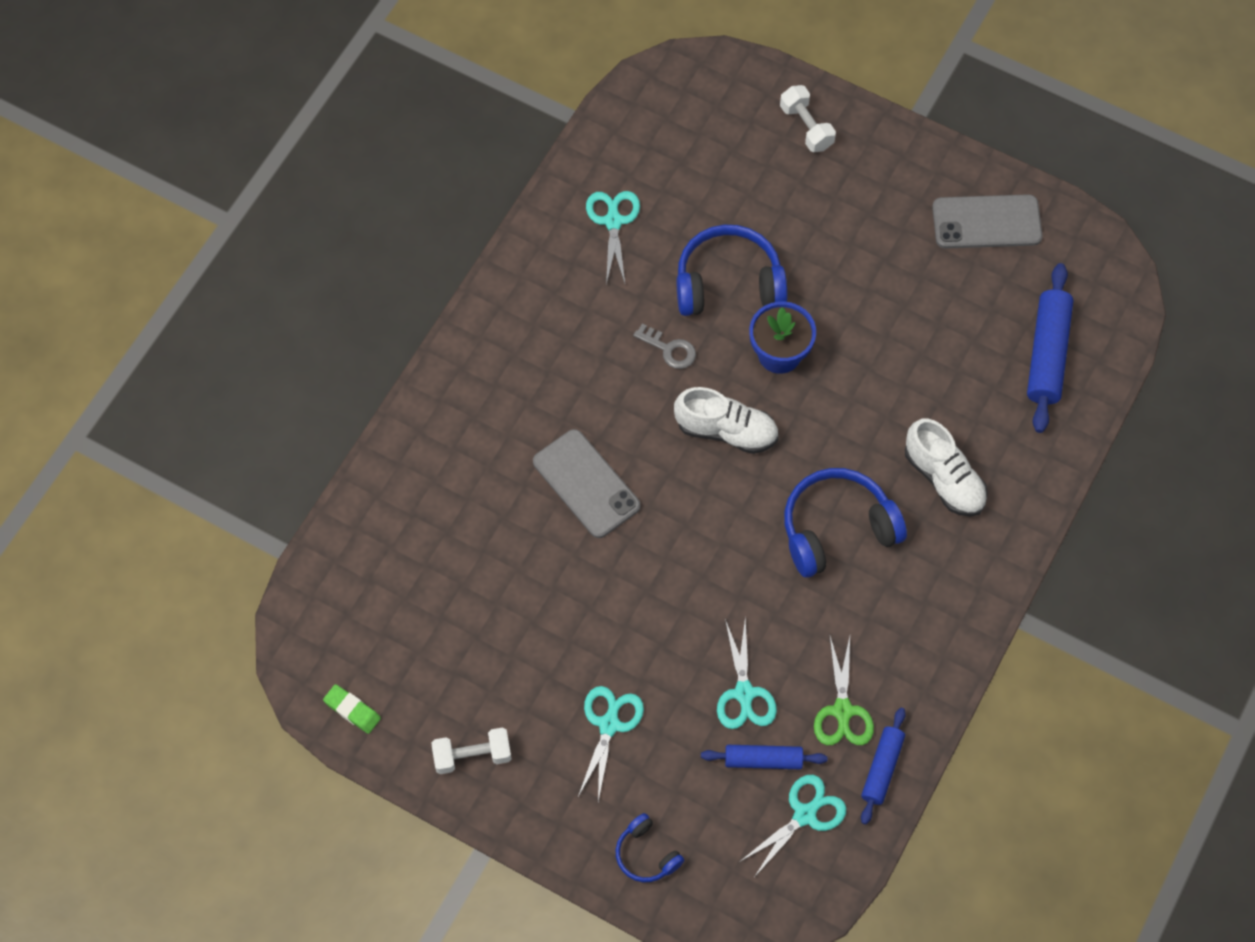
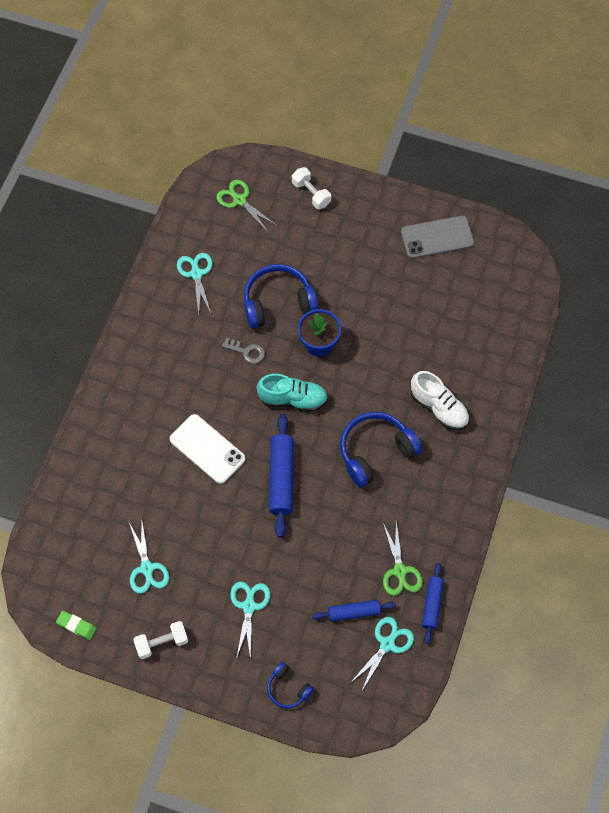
camera: 10 degrees left, 0 degrees up
grey phone [533,429,640,538] -> white phone [170,414,245,484]
white shoe [674,387,779,454] -> turquoise shoe [257,374,328,412]
turquoise scissors [717,617,777,729] -> turquoise scissors moved to [129,522,169,594]
blue rolling pin [1027,263,1073,433] -> blue rolling pin moved to [269,414,294,538]
none -> green scissors [216,180,276,232]

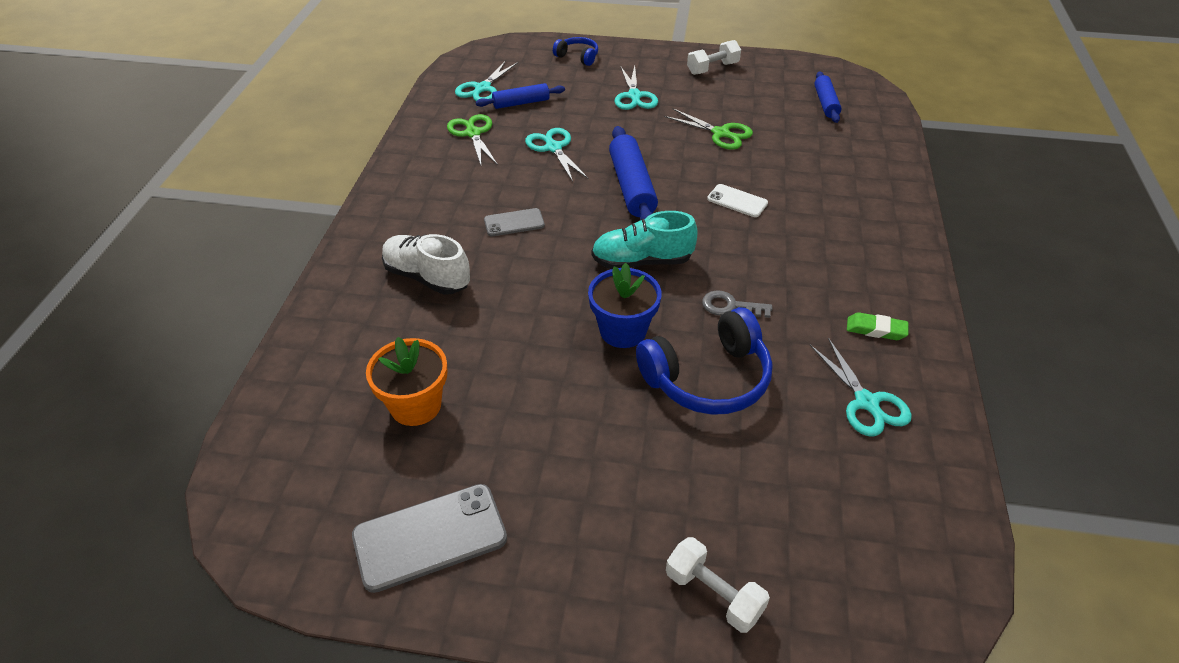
camera: 170 degrees right, 20 degrees down
green eraser [56,611,97,640] -> green eraser moved to [847,312,908,340]
turquoise scissors [129,522,169,594] -> turquoise scissors moved to [525,128,588,182]
white phone [170,414,245,484] -> white phone [707,184,768,217], size x0.57
green scissors [216,180,276,232] -> green scissors moved to [664,108,753,150]
blue headphones [340,412,422,487] -> grey phone [484,208,545,236]
blue rolling pin [422,563,444,644] -> blue rolling pin moved to [814,72,842,123]
none -> orange flower pot [366,337,447,426]

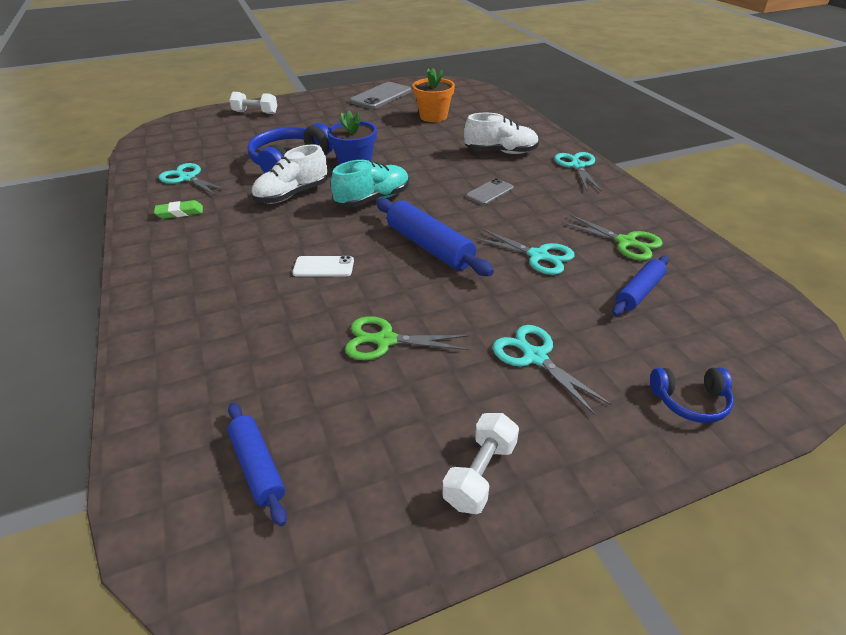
camera: 150 degrees right, 5 degrees down
turquoise scissors [455,60,518,101] -> turquoise scissors moved to [554,152,602,192]
grey key [702,290,772,318] -> white shoe [251,144,327,204]

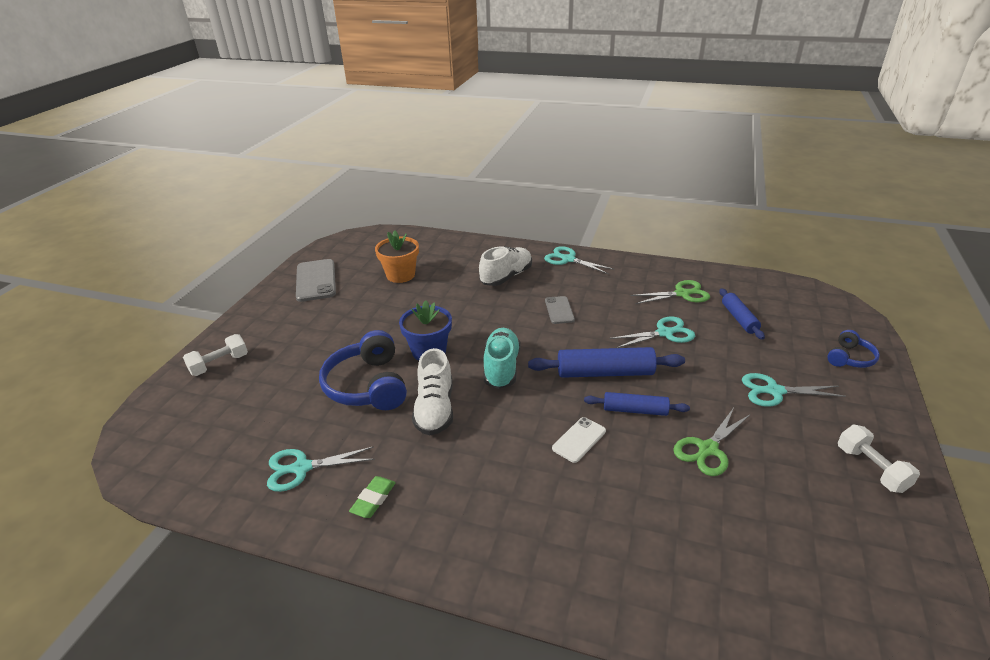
camera: 50 degrees left, 5 degrees down
blue rolling pin [227,402,287,526] -> blue rolling pin moved to [584,392,690,416]

